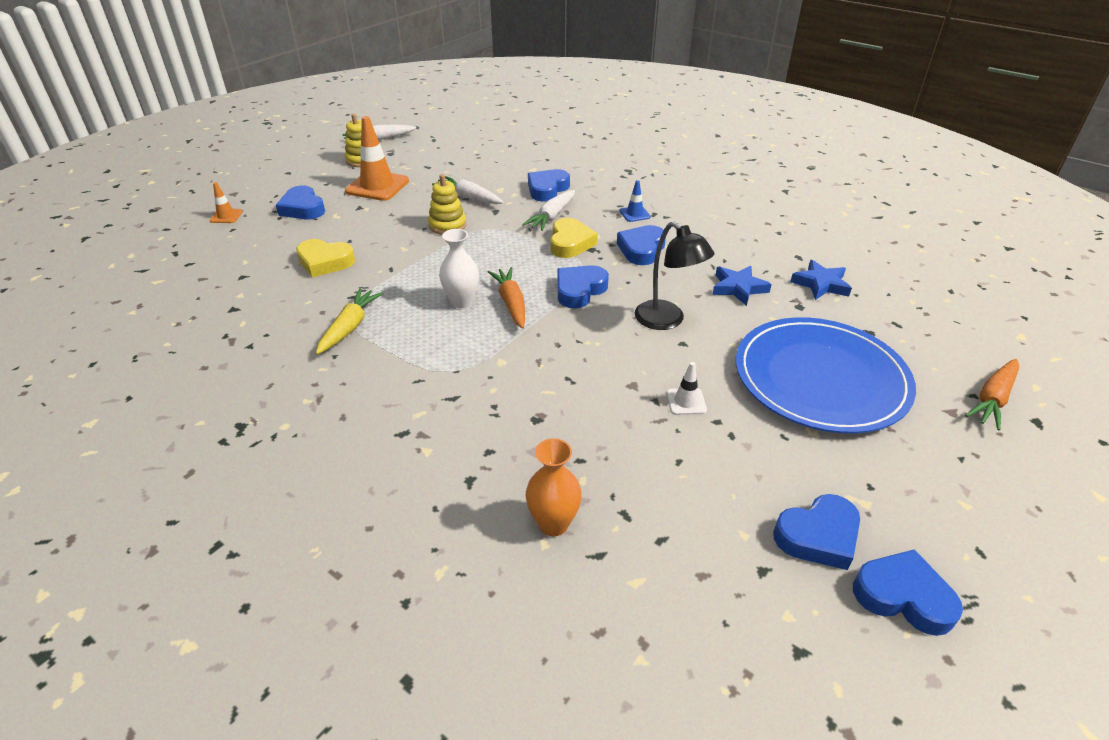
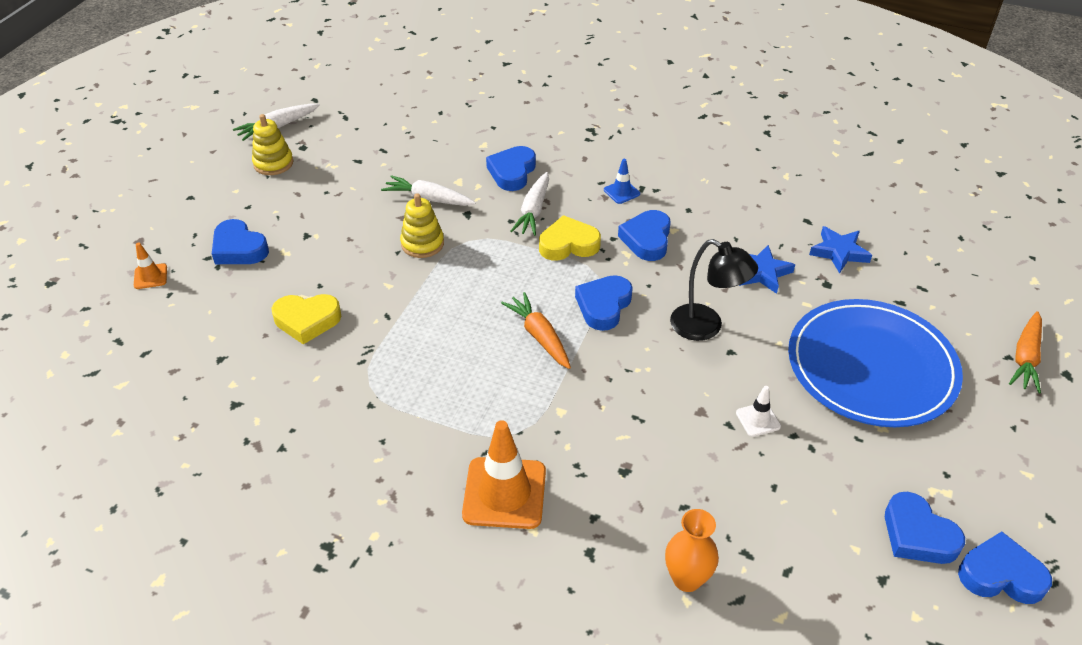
camera: 15 degrees left, 5 degrees up
yellow carrot [316,288,383,354] -> none
orange traffic cone [345,116,409,201] -> orange traffic cone moved to [462,420,546,529]
white vase [439,229,479,308] -> none
yellow heart [551,218,598,258] -> yellow heart turned 90 degrees counterclockwise [539,215,601,261]
blue heart [773,494,860,570] -> blue heart turned 90 degrees clockwise [885,492,965,564]

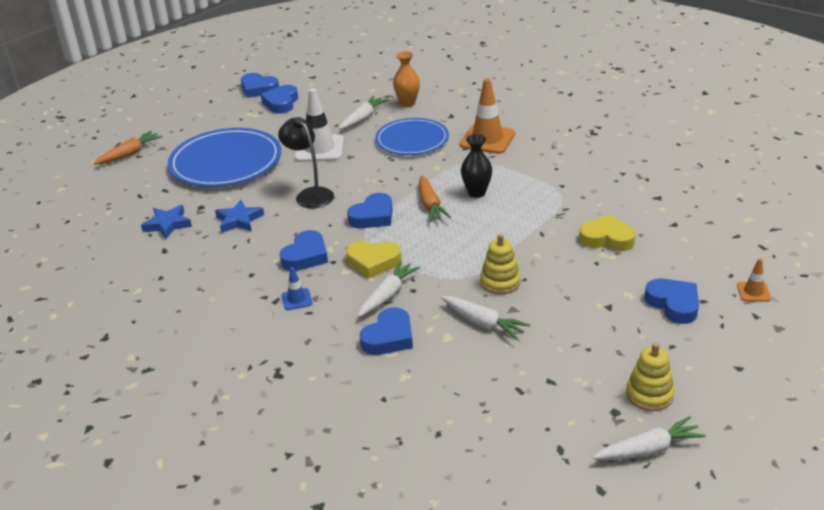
camera: 160 degrees left, 10 degrees down
white traffic cone [736,386,781,437] -> white traffic cone [295,88,344,162], size x2.07
blue heart [885,492,965,564] -> blue heart turned 150 degrees counterclockwise [261,85,298,114]
none -> white carrot [339,96,388,129]
none -> blue plate [375,118,449,155]
none -> black vase [461,134,492,198]

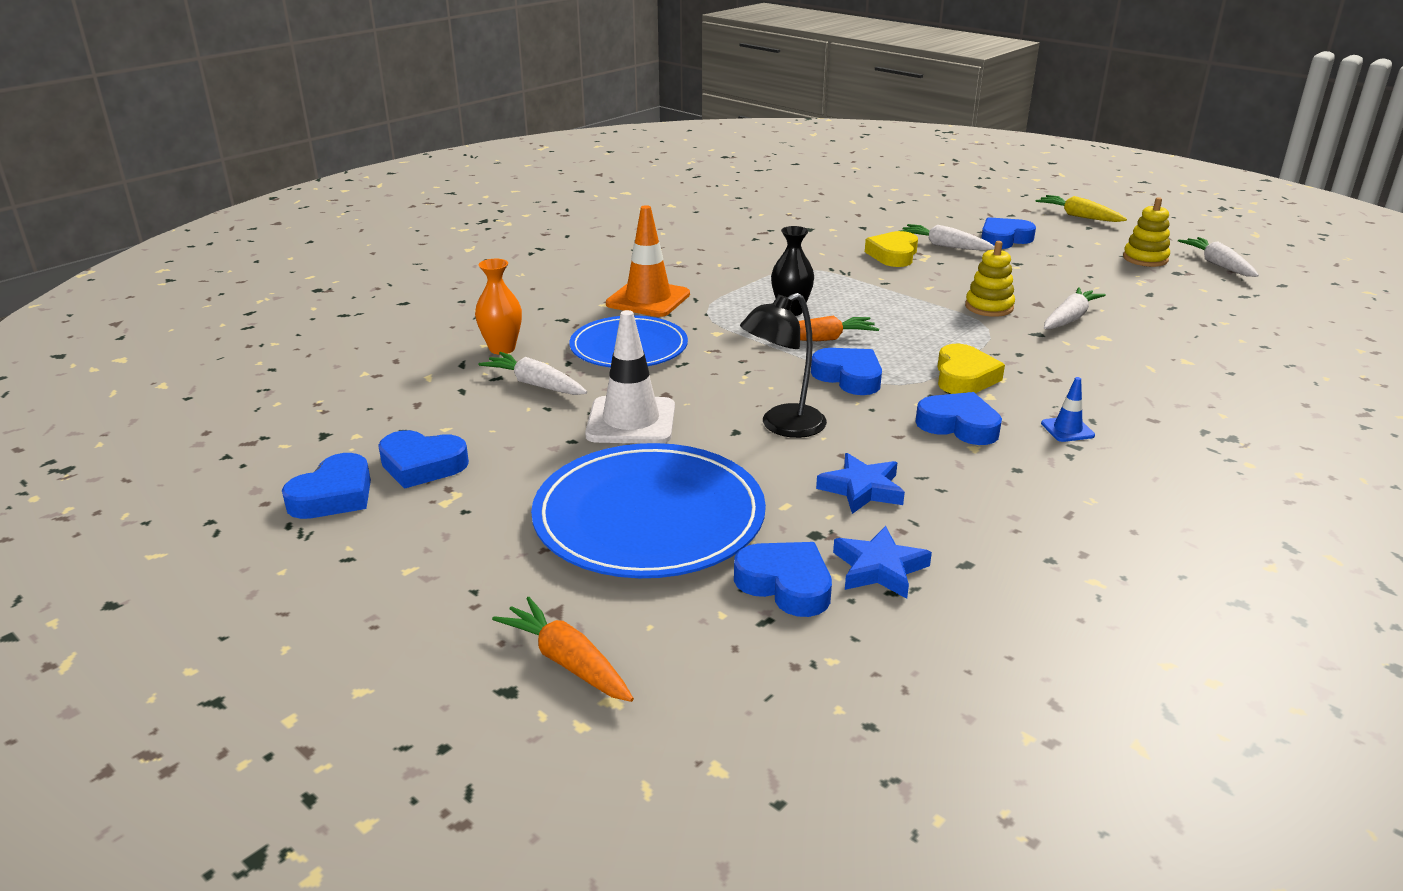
camera: 90 degrees left, 5 degrees down
white carrot [358,261,420,317] -> white carrot moved to [900,224,995,251]
blue heart [360,307,413,355] -> blue heart moved to [734,542,832,617]
orange traffic cone [737,258,771,302] -> none
none -> yellow carrot [1036,195,1127,222]

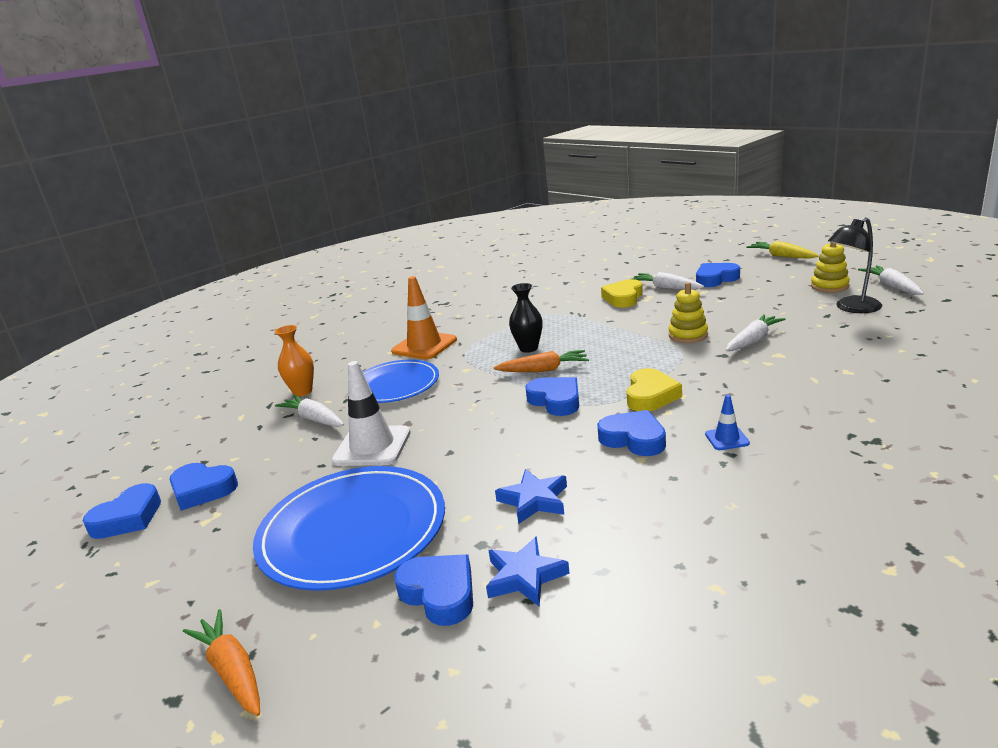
camera: 10 degrees right, 5 degrees down
black lamp [740,293,827,438] -> black lamp moved to [828,217,882,313]

